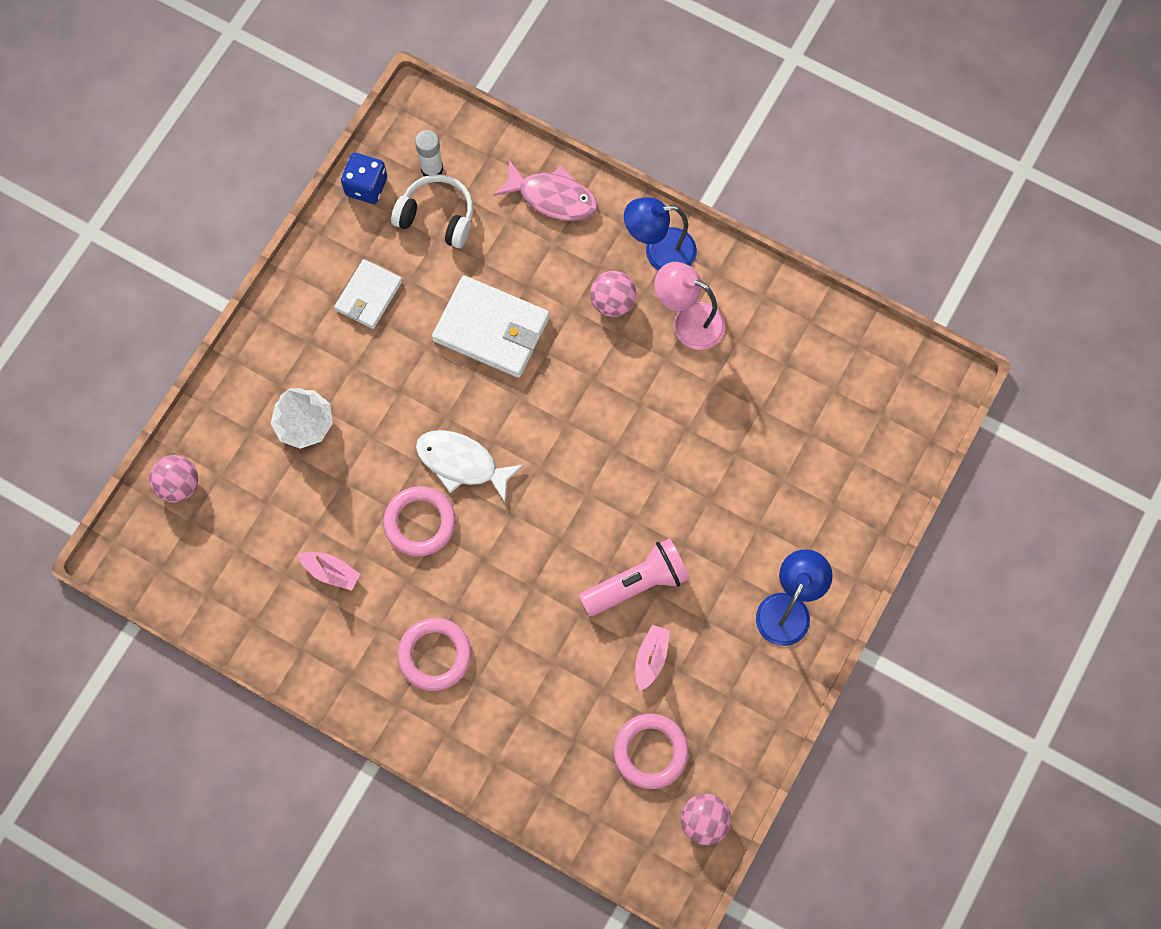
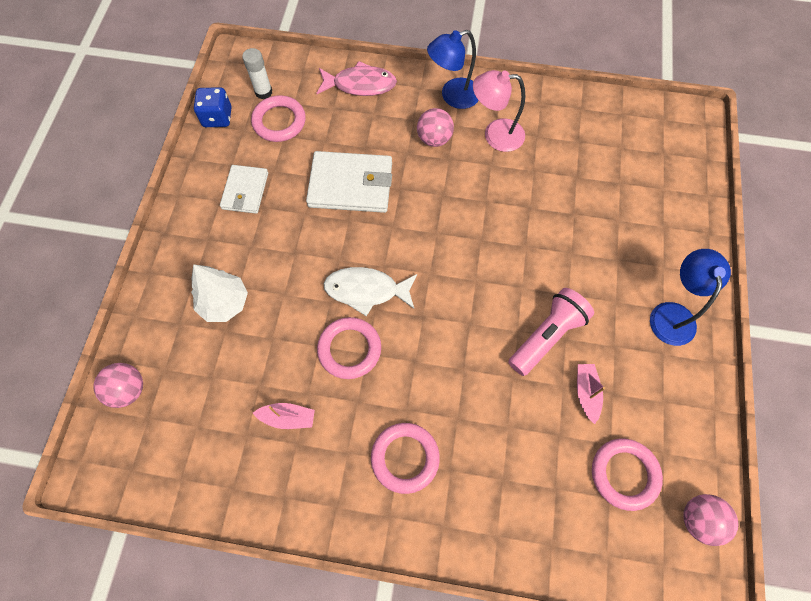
camera: 20 degrees left, 5 degrees down
white headphones [391,174,473,248] -> pink ring [251,95,306,142]

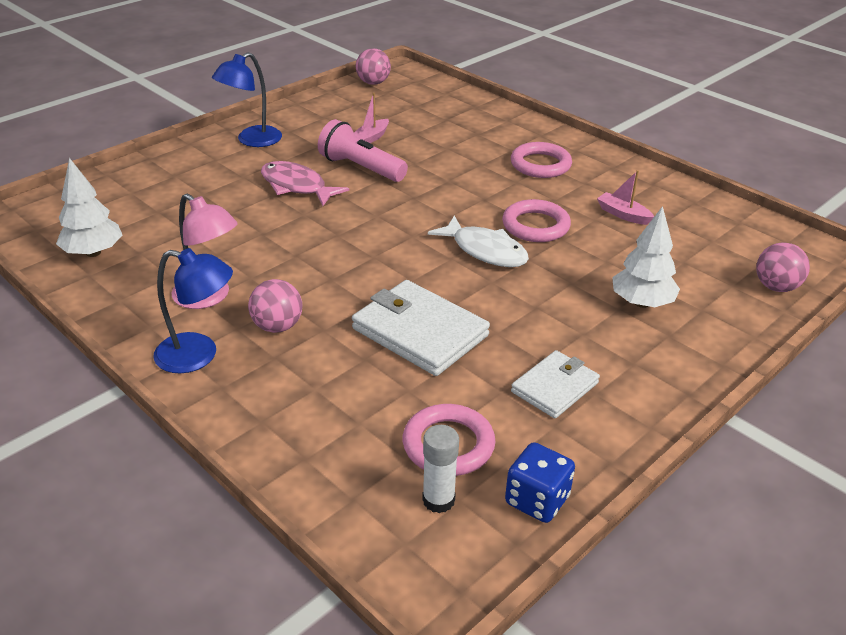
camera: 145 degrees left, 30 degrees down
pink fish [317,61,397,96] -> pink fish moved to [261,161,349,206]
pink flashlight [508,288,594,376] -> pink flashlight turned 45 degrees clockwise [318,119,408,182]
pink ring [592,438,663,511] -> none
none -> white tree [56,158,122,257]

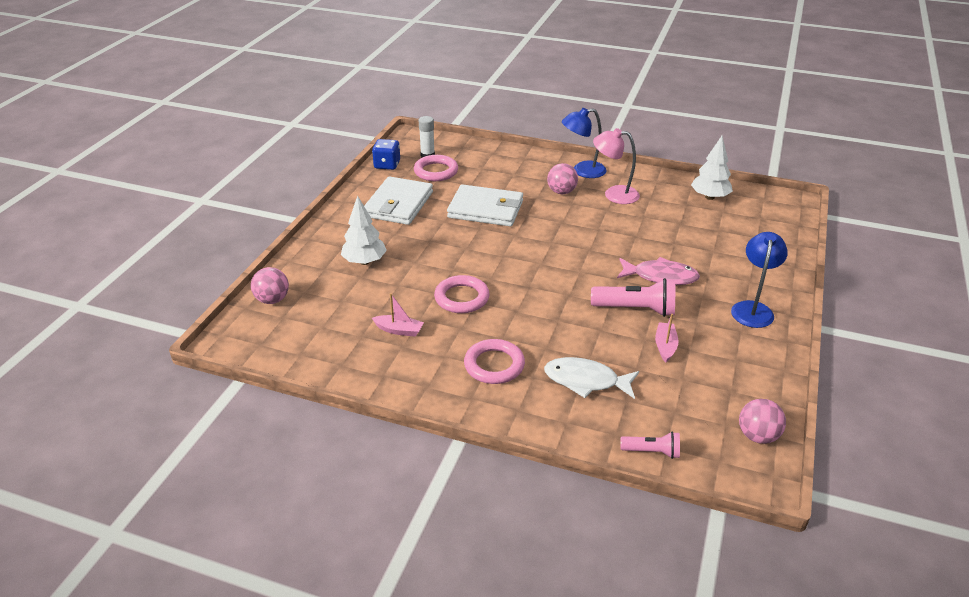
camera: 155 degrees right, 0 degrees up
white fish [428,216,529,267] -> white fish moved to [544,357,639,399]
white wallet [511,350,600,418] -> white wallet [364,176,433,225], size x1.62
none -> pink flashlight [621,432,680,459]

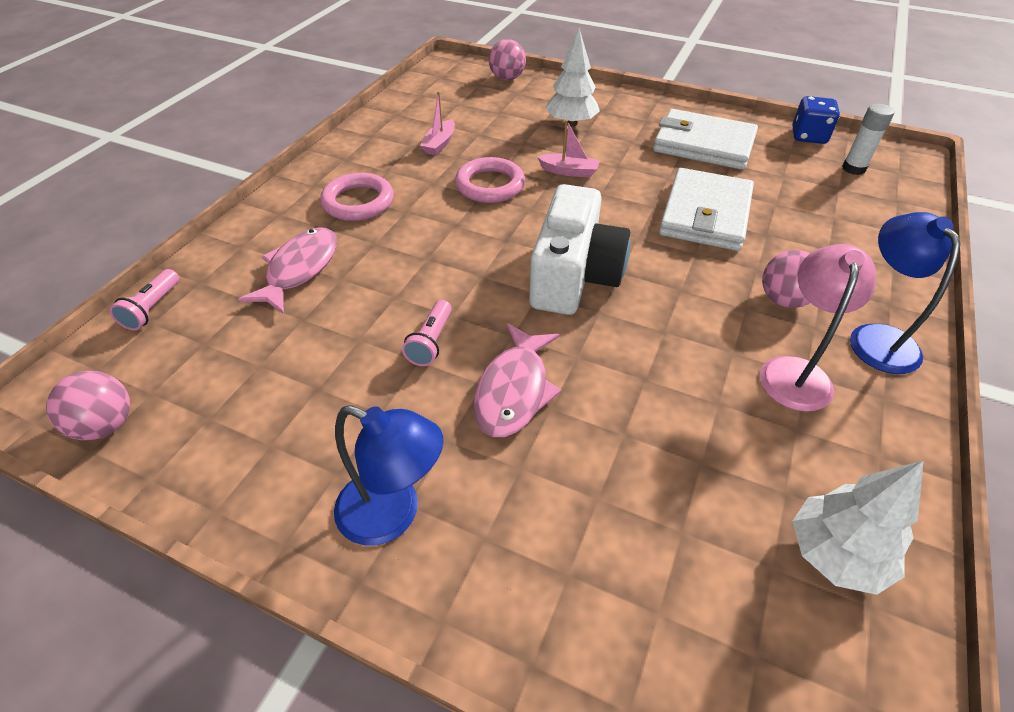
camera: 95 degrees right, 10 degrees up
pink ring [414,155,458,181] -> none
white fish [544,357,639,399] -> pink fish [238,227,337,314]
pink flashlight [591,278,675,317] -> pink flashlight [402,300,452,366], size x0.58
pink boat [655,314,679,362] -> pink boat moved to [537,120,600,177]
none -> white camera [529,184,630,315]

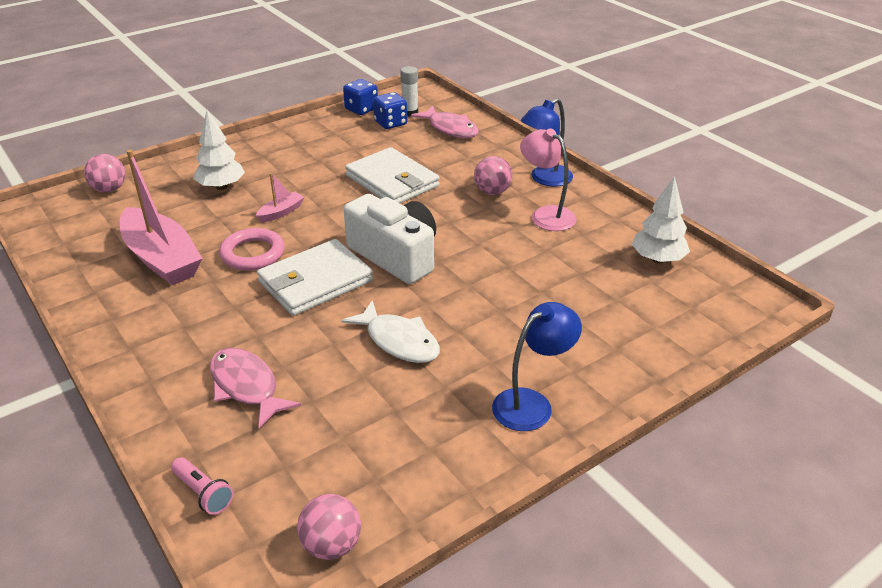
camera: 60 degrees left, 10 degrees down
pink ring [320,173,394,221] -> none
pink flashlight [402,300,452,366] -> white fish [341,300,440,363]
pink boat [420,91,455,156] -> pink boat [120,150,203,285], size x2.26
pink fish [473,323,561,437] -> pink fish moved to [411,105,479,138]
white wallet [653,109,758,170] -> white wallet moved to [257,239,373,316]
blue lamp [850,212,960,374] -> blue lamp turned 60 degrees counterclockwise [521,98,573,186]
none -> blue dice [373,92,408,129]

